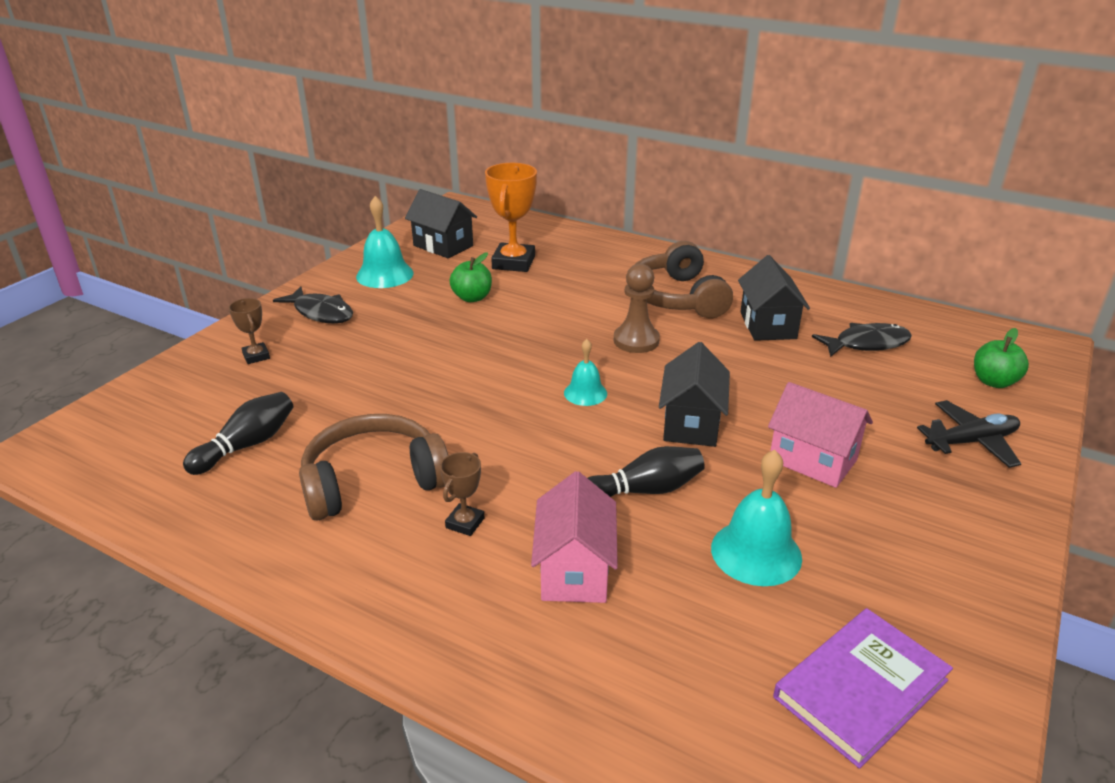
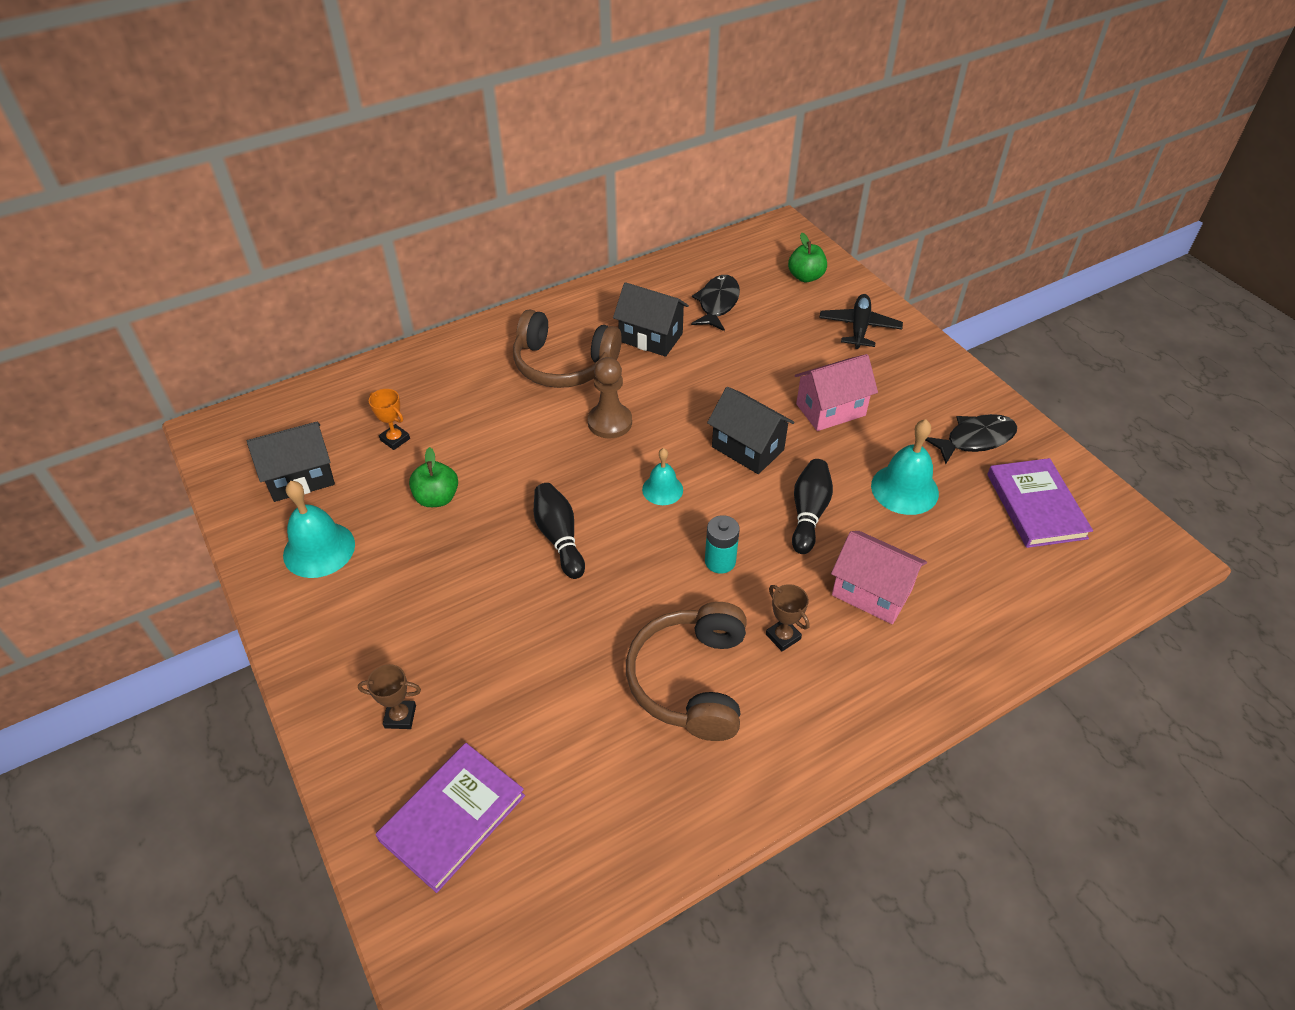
camera: 60 degrees left, 15 degrees up
black bowling pin [183,392,294,475] -> black bowling pin moved to [534,483,585,579]
black fish [273,286,353,323] -> black fish moved to [926,414,1017,464]
orange trophy [485,163,537,272] -> orange trophy [369,389,410,450], size x0.51
none -> purple book [375,743,525,893]
none -> turquoise battery [705,515,740,574]

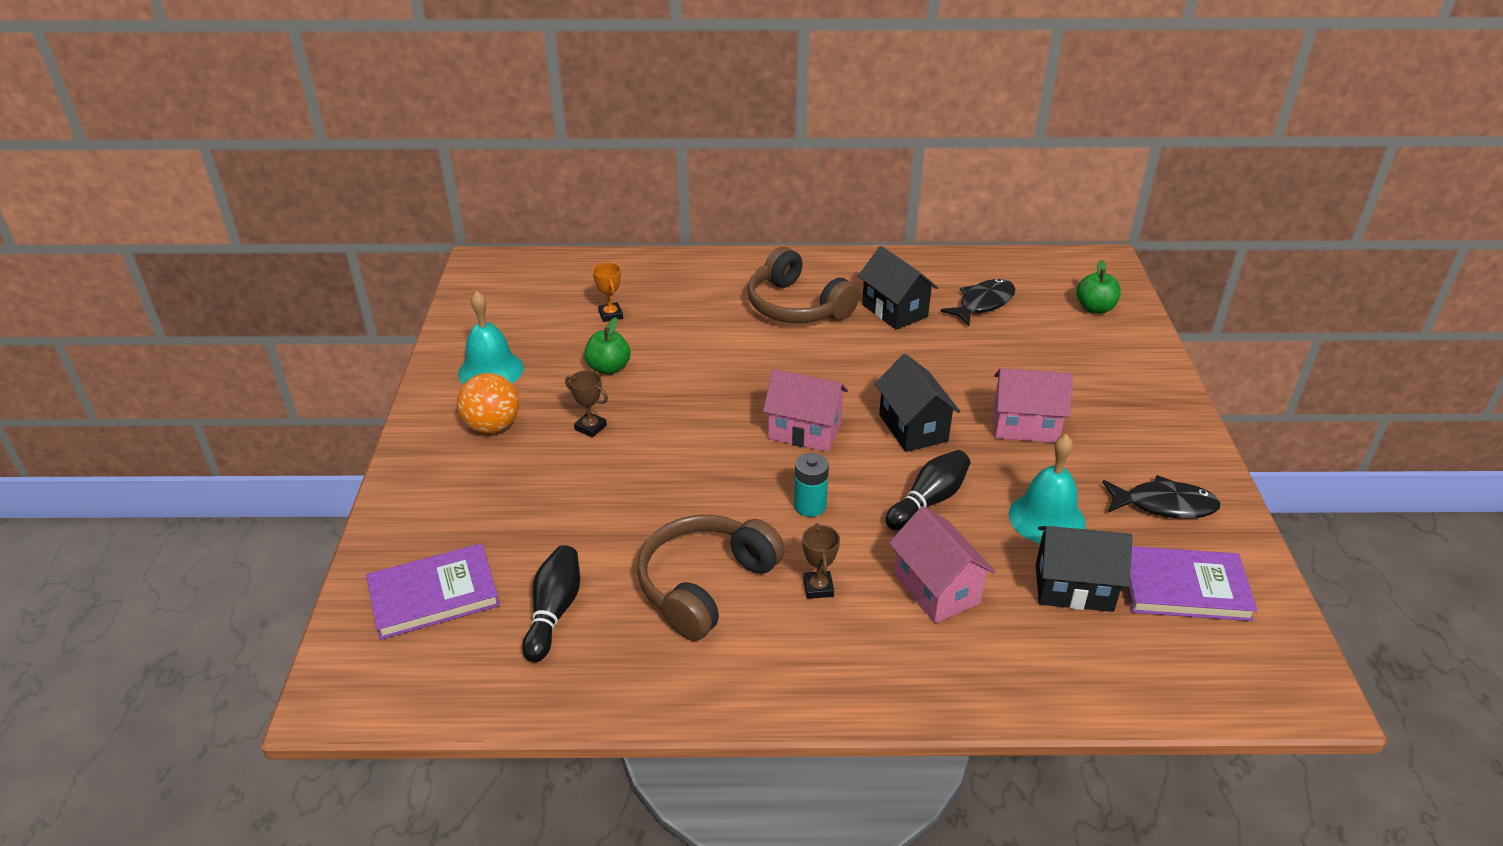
camera: 30 degrees right, 10 degrees down
black house [247,422,335,502] -> black house moved to [1036,526,1133,612]
brown trophy [358,664,421,729] -> brown trophy moved to [565,370,608,437]
black bowling pin [534,483,585,579] -> black bowling pin moved to [522,545,580,662]
brown pawn [588,357,632,438] -> none
turquoise bell [642,448,683,505] -> pink house [763,369,848,452]
black plane [819,294,903,349] -> none
purple book [987,458,1093,548] -> purple book turned 75 degrees clockwise [1126,546,1258,621]
none -> orange ball [457,373,519,434]

